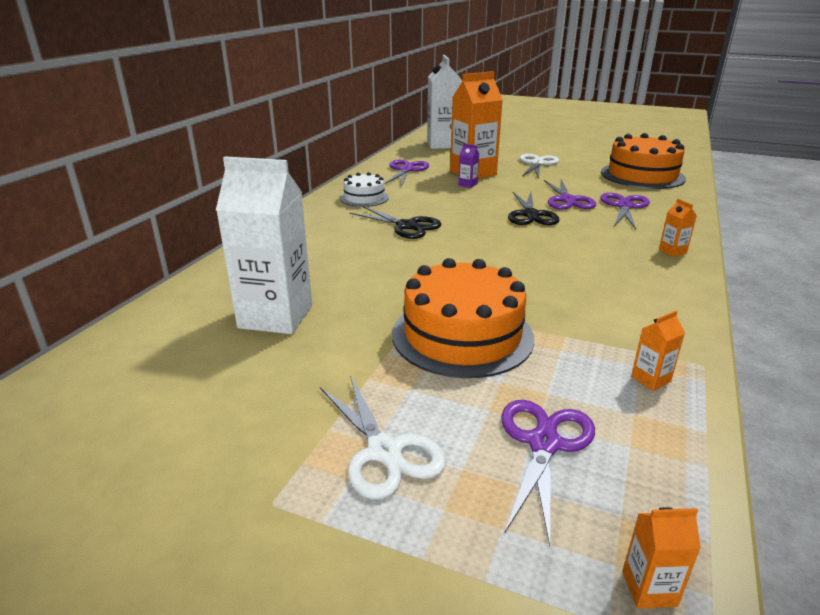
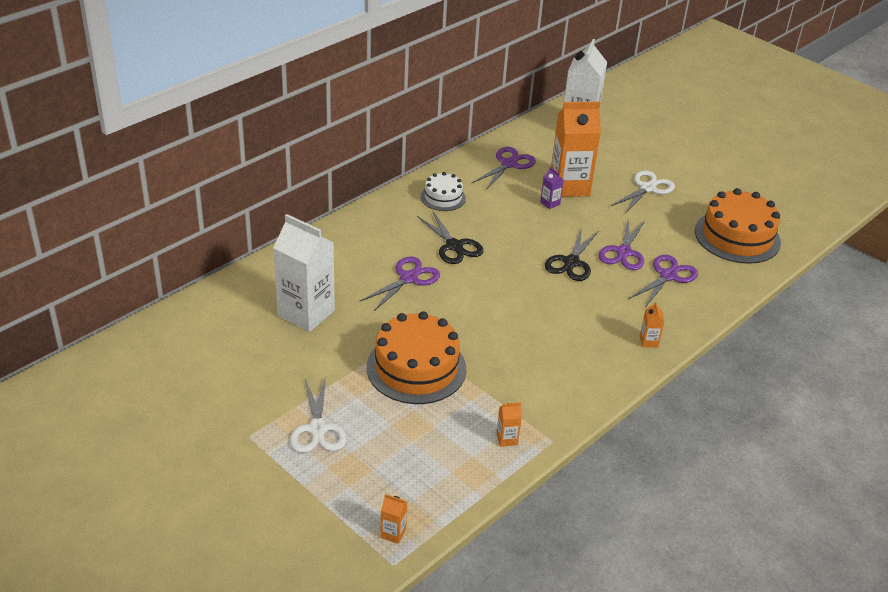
camera: 20 degrees right, 10 degrees up
purple scissors [501,400,595,546] -> purple scissors moved to [360,256,440,311]

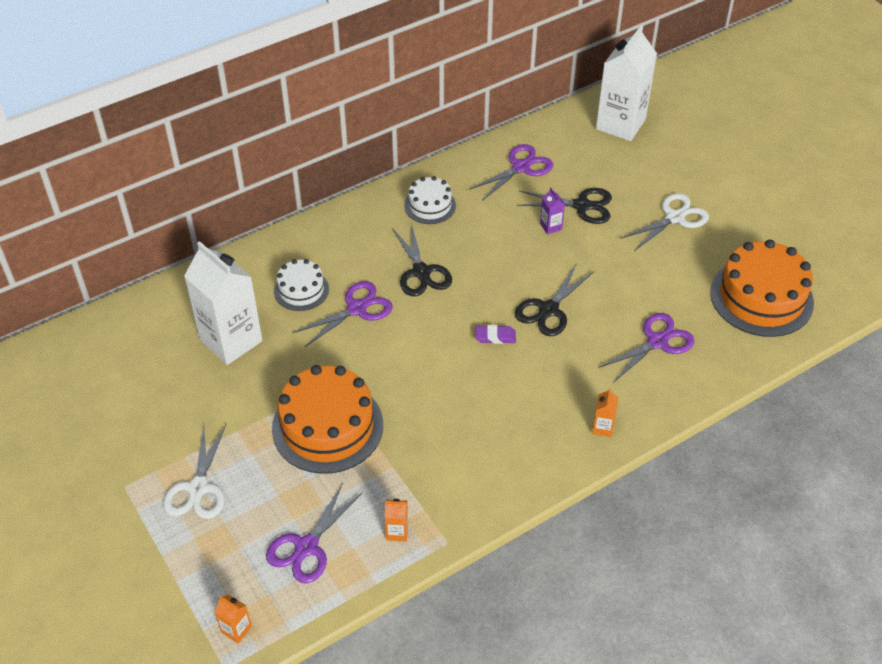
camera: 15 degrees right, 10 degrees up
orange carton [551,102,601,197] -> black scissors [517,188,612,224]
purple scissors [598,219,645,270] -> purple scissors moved to [266,483,363,583]
none -> white cake [274,259,329,311]
none -> purple eraser [475,325,516,344]

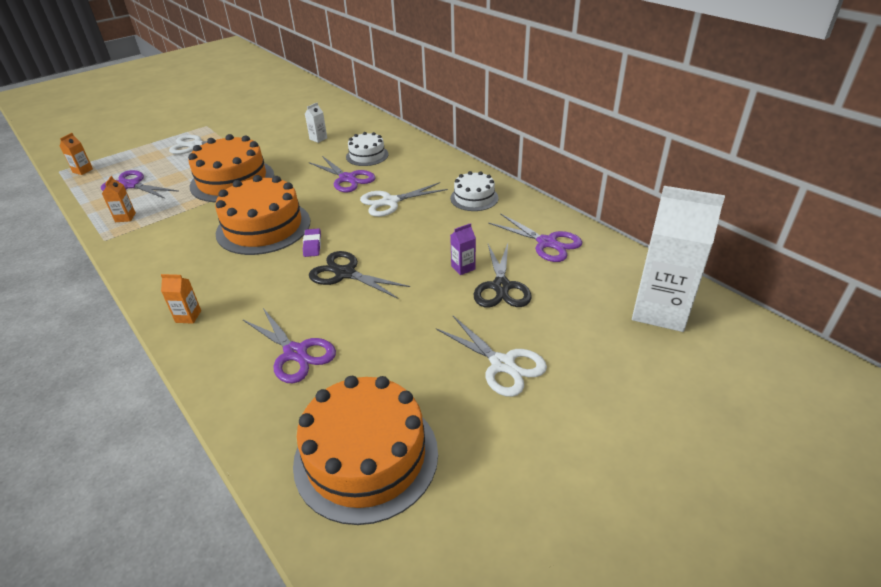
camera: 85 degrees right, 10 degrees down
white carton [184,241,263,365] -> white carton [305,102,327,143], size x0.40
black scissors [392,224,452,296] -> white scissors [360,182,448,217]
none -> orange cake [215,175,310,255]

